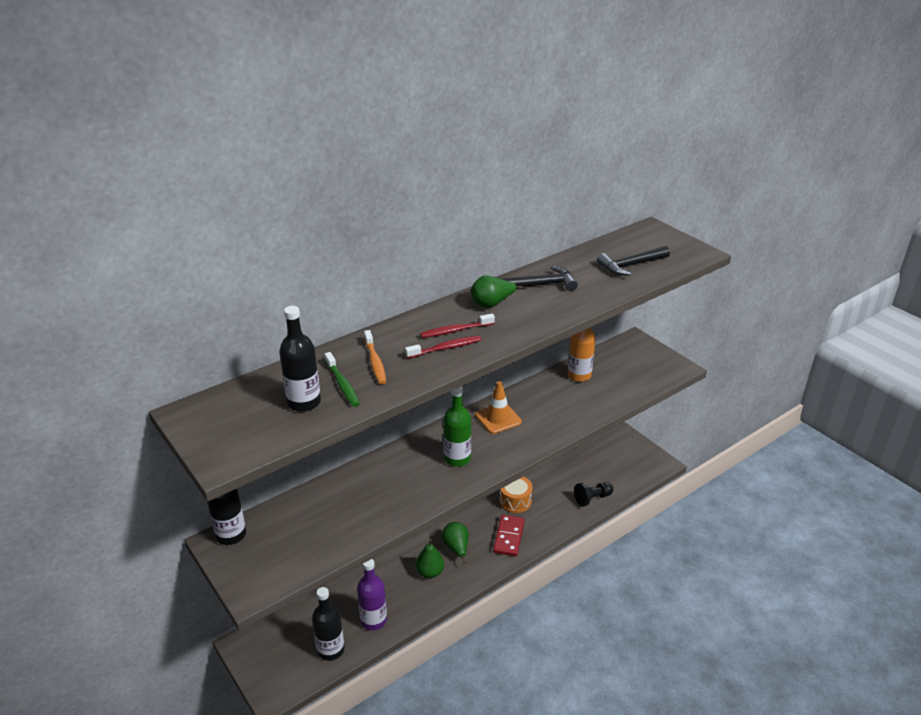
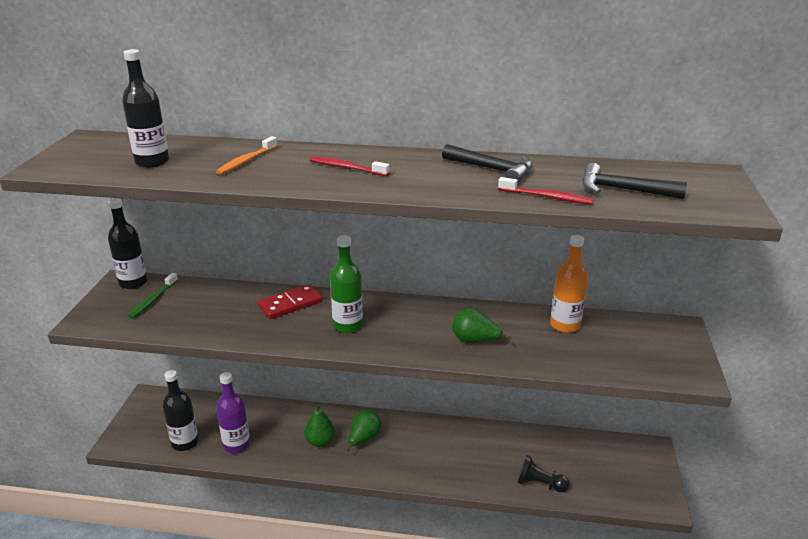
camera: 45 degrees right, 5 degrees down
green toothbrush [325,352,360,407] -> green toothbrush moved to [128,273,178,319]
red toothbrush [405,336,481,359] -> red toothbrush moved to [498,177,594,205]
green pear [471,275,524,308] -> green pear moved to [452,308,511,343]
orange traffic cone [475,381,522,434] -> none
red domino [493,515,524,556] -> red domino moved to [258,284,323,319]
orange drum [499,477,533,513] -> none

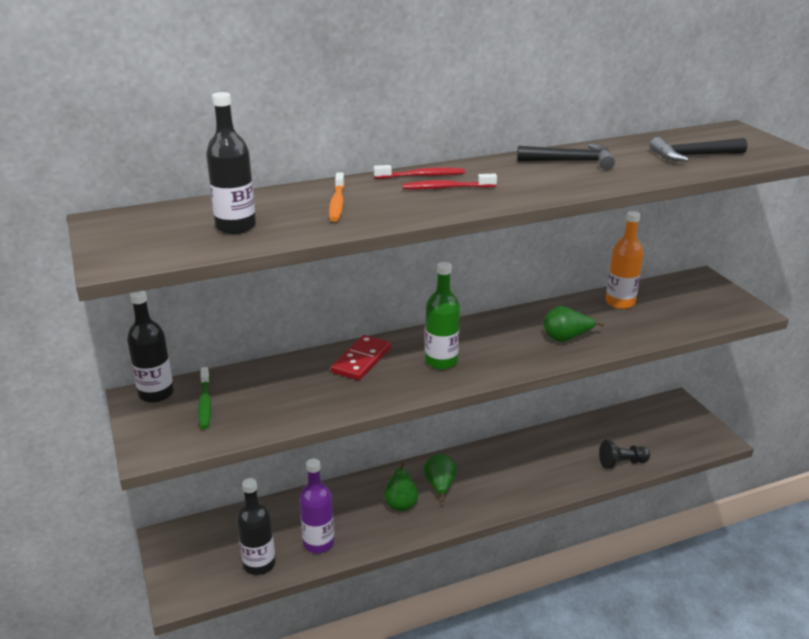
camera: 30 degrees left, 0 degrees up
red toothbrush [498,177,594,205] -> red toothbrush moved to [374,165,465,179]

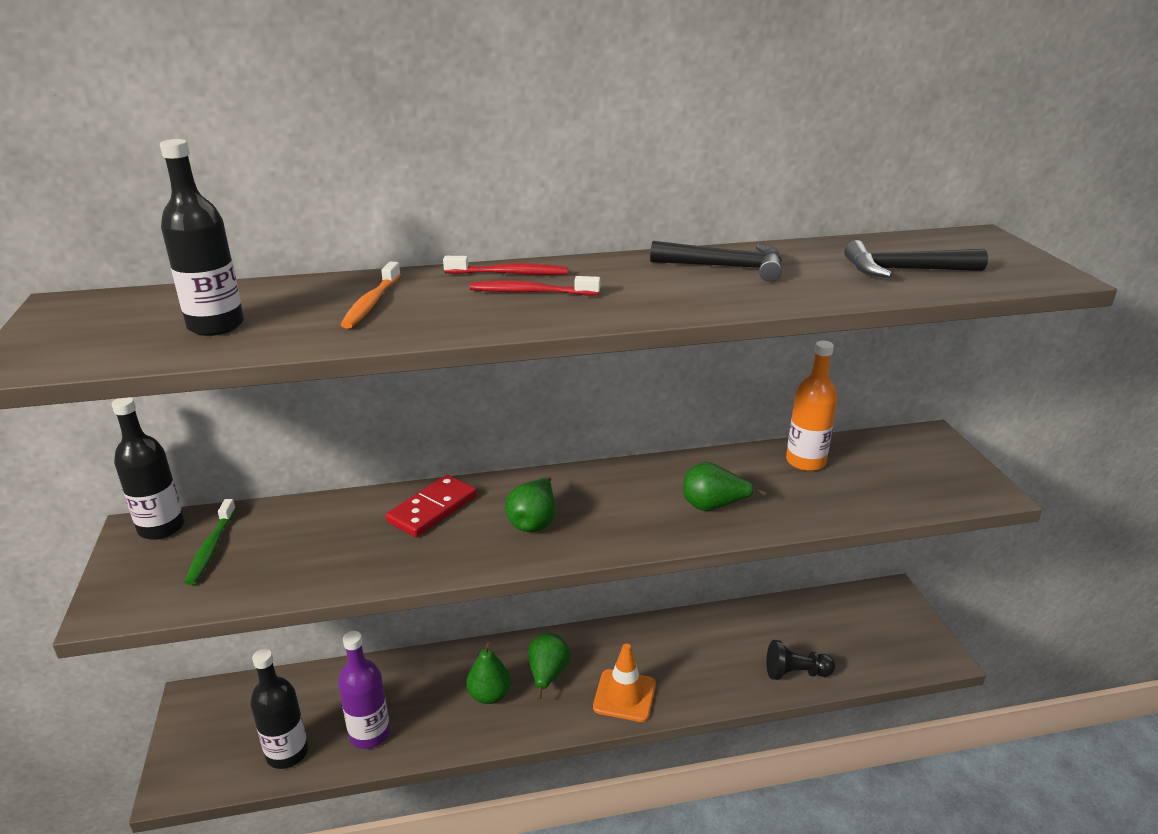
camera: 10 degrees right, 0 degrees up
green bottle [425,262,460,370] -> green pear [505,477,555,532]
none -> orange traffic cone [593,644,656,722]

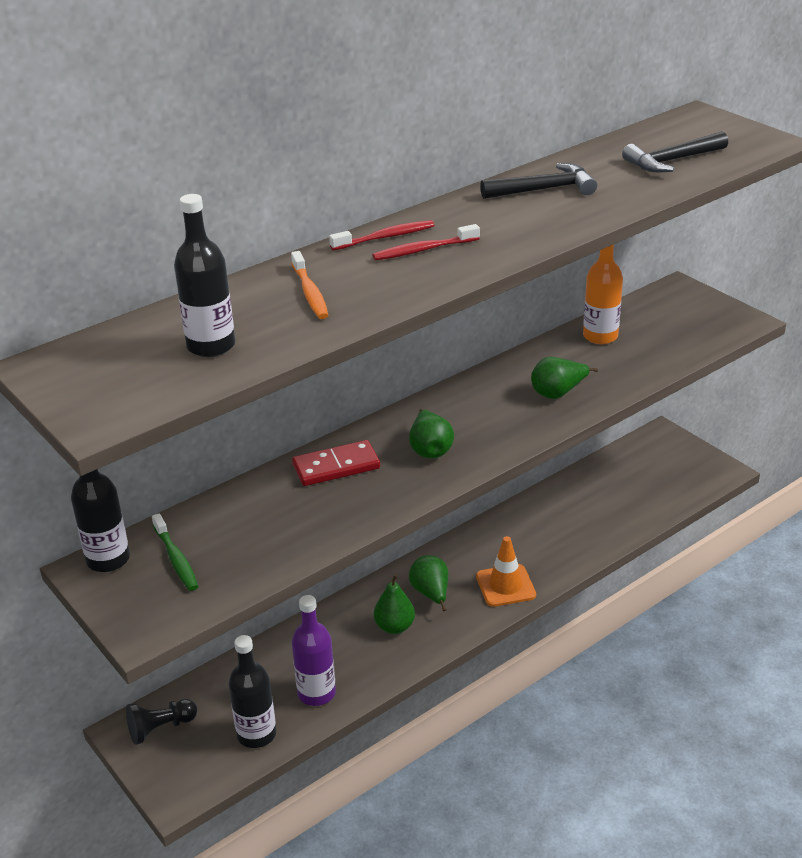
camera: 25 degrees left, 5 degrees up
red domino [386,475,477,537] -> red domino turned 60 degrees clockwise [292,440,380,486]
black pawn [766,640,835,680] -> black pawn moved to [126,699,197,745]

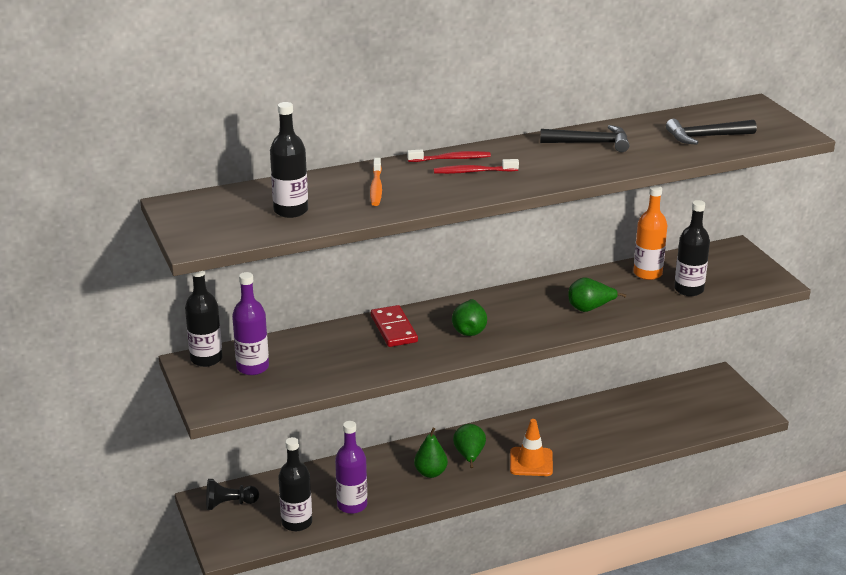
camera: 15 degrees right, 5 degrees down
green toothbrush [152,513,198,591] -> purple bottle [232,272,269,375]
red domino [292,440,380,486] -> red domino turned 75 degrees clockwise [371,305,418,347]
none -> black bottle [674,200,710,296]

